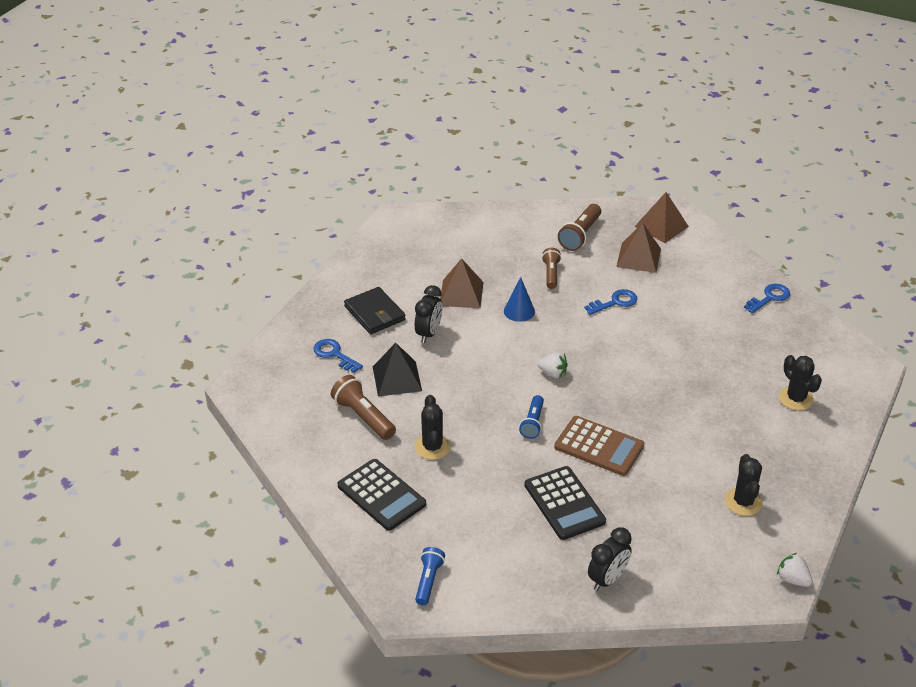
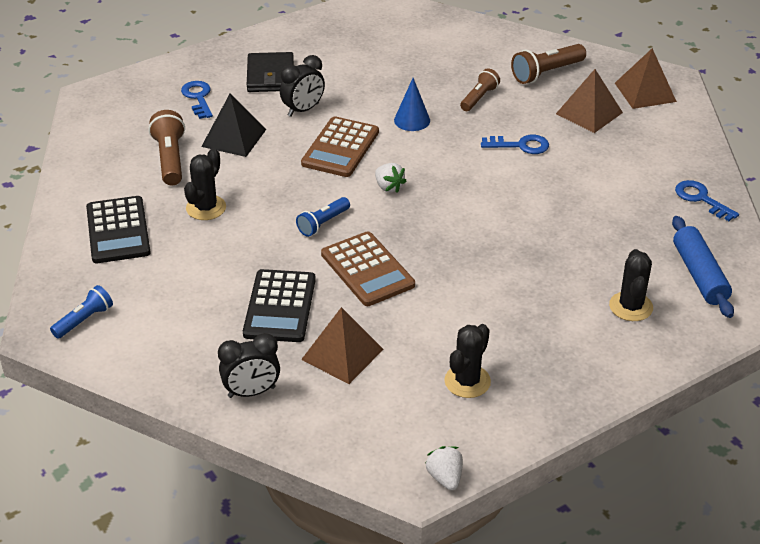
camera: 30 degrees right, 0 degrees up
brown pyramid [440,258,483,308] -> brown pyramid moved to [301,307,384,384]
blue key [744,284,790,313] -> blue key turned 120 degrees counterclockwise [675,180,739,221]
none -> brown calculator [301,116,379,177]
none -> blue rolling pin [672,216,734,318]

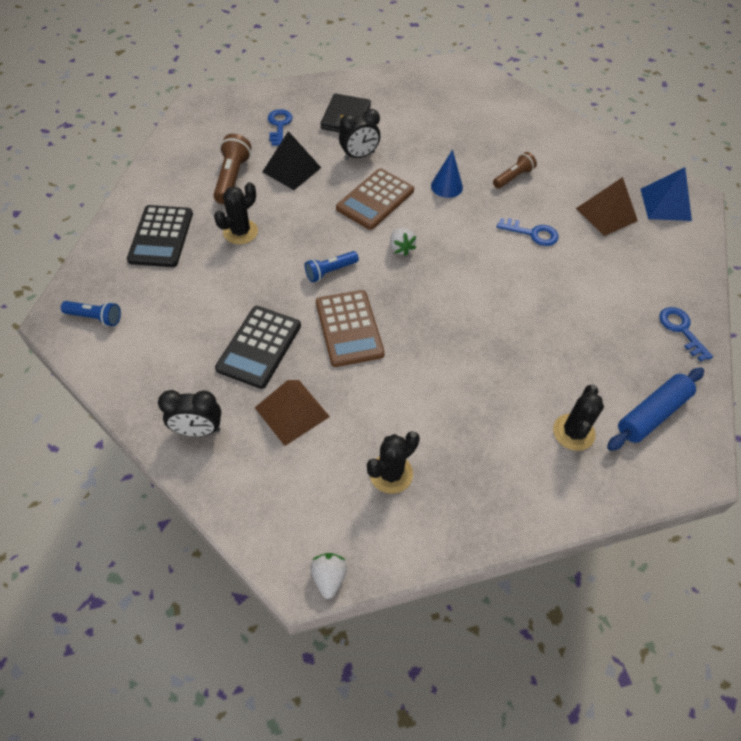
camera: 15 degrees right, 15 degrees up
blue flashlight [50,285,113,339] -> blue flashlight turned 45 degrees clockwise [61,301,121,326]
brown flashlight [511,44,586,84] -> none
brown pyramid [615,48,677,109] -> blue pyramid [640,167,692,221]
blue rolling pin [672,216,734,318] -> blue rolling pin turned 45 degrees clockwise [607,368,704,451]

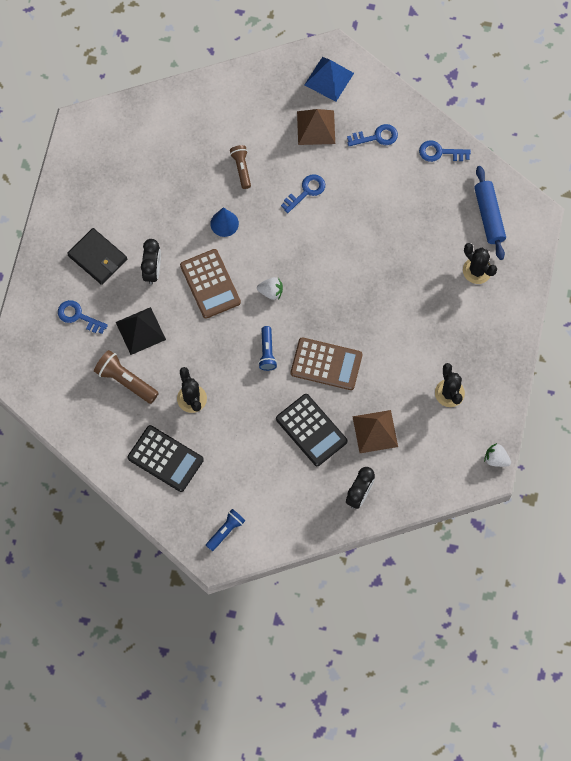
camera: 60 degrees left, 15 degrees up
none -> blue key [347,124,398,146]

